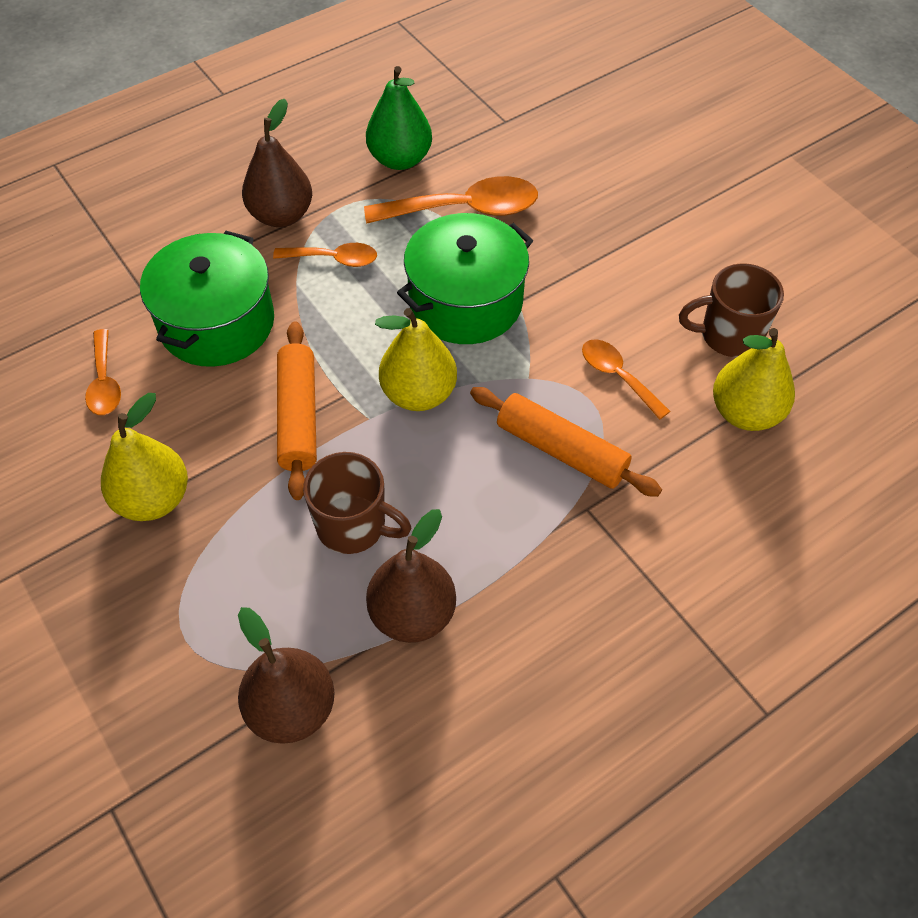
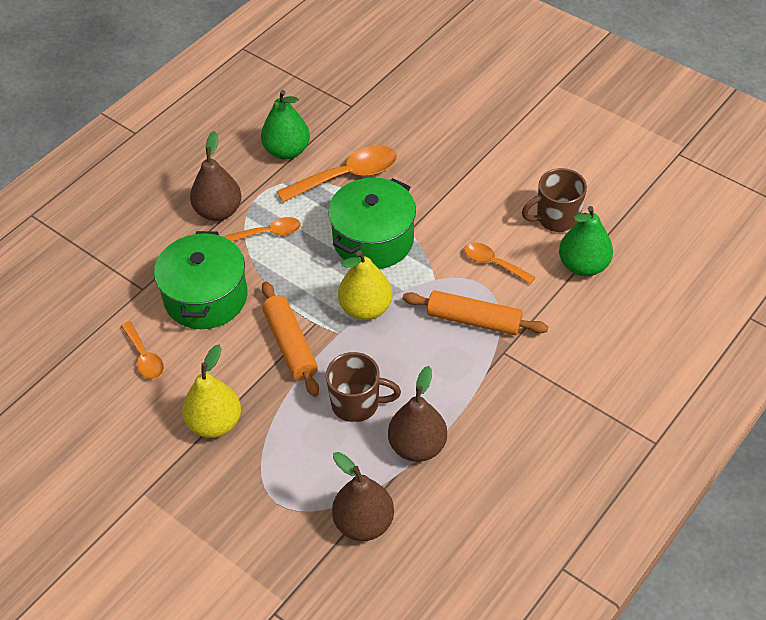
camera: 15 degrees left, 5 degrees down
yellow pear [713,328,795,431] -> green pear [559,206,613,276]

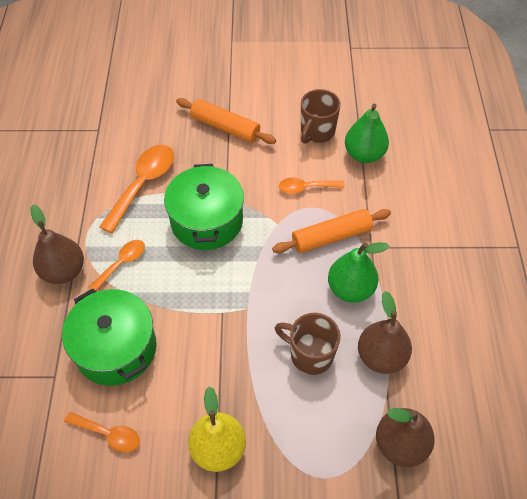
camera: 40 degrees left, 5 degrees up
green pear [261,90,310,160] -> green pear moved to [328,242,389,303]
orange rolling pin [262,282,319,397] -> orange rolling pin moved to [176,98,276,144]
brown mug [326,352,401,422] -> brown mug turned 120 degrees counterclockwise [275,313,341,375]
yellow pear [338,250,393,320] -> none

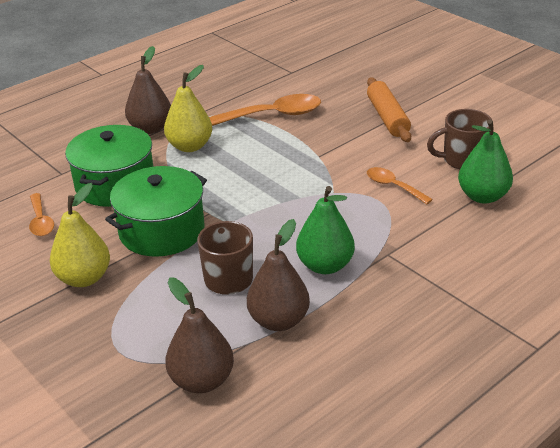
camera: 50 degrees right, 20 degrees down
orange spoon [88,240,145,291] -> yellow pear [164,65,212,152]
green pot [164,164,244,250] -> green pot moved to [105,166,207,257]
orange rolling pin [272,209,391,253] -> none

